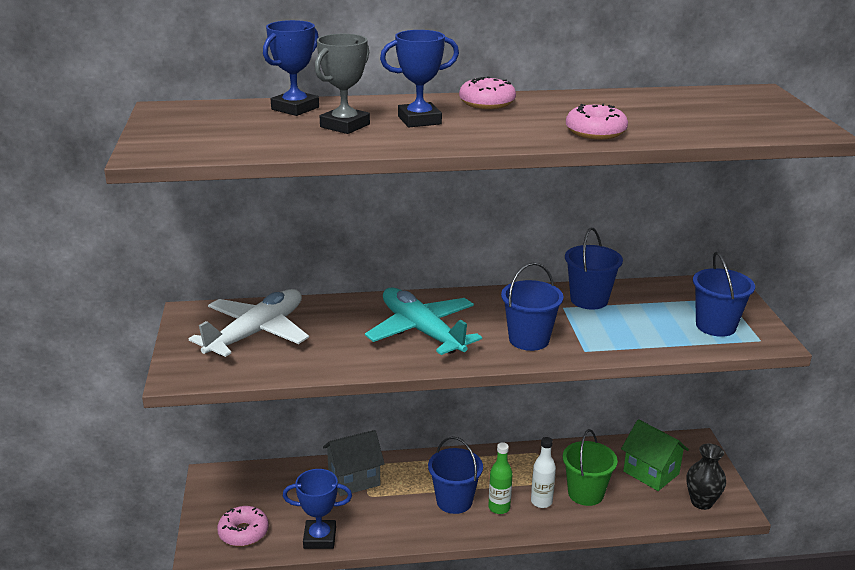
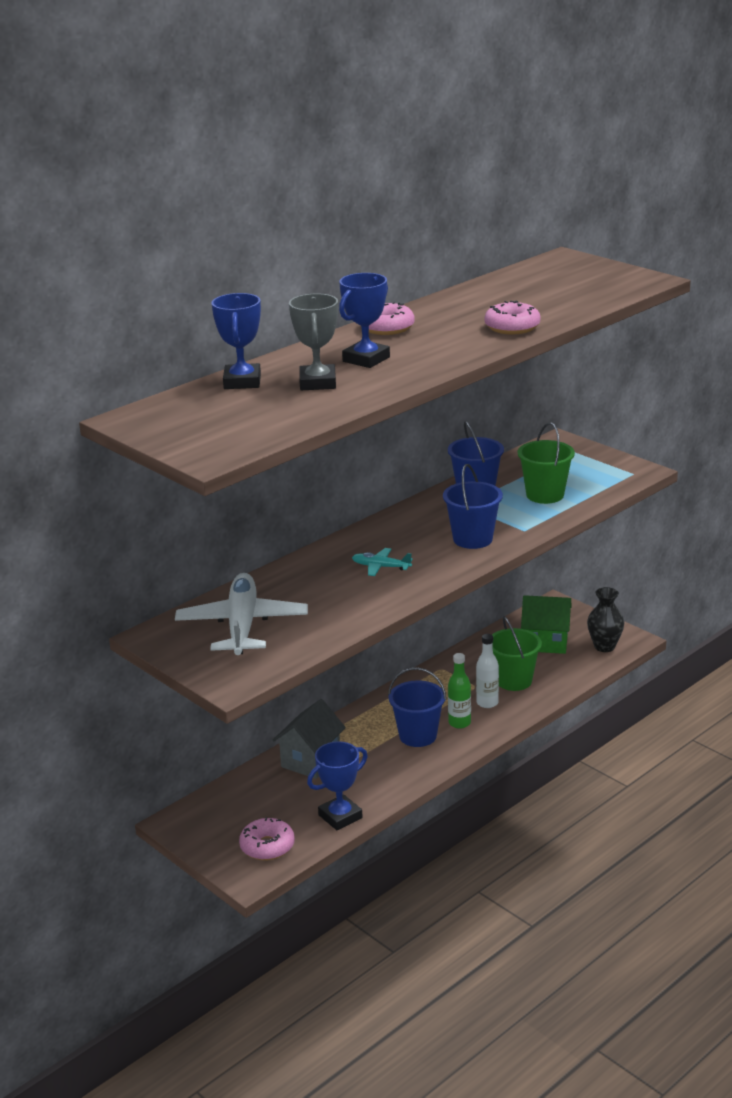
camera: 35 degrees left, 0 degrees up
turquoise plane [365,287,482,355] -> turquoise plane [352,548,413,576], size x0.45
blue bucket [693,252,755,337] -> none
none -> green bucket [518,422,575,504]

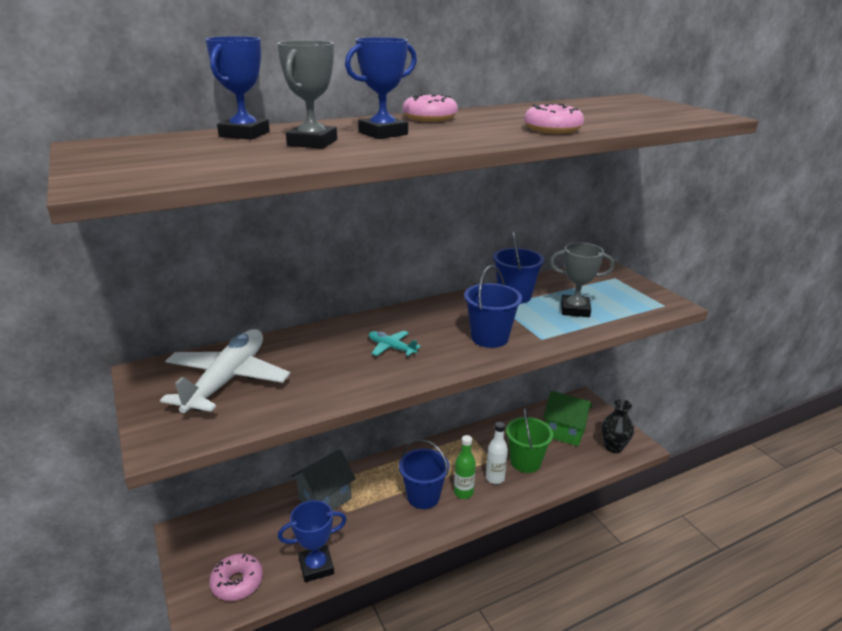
camera: 15 degrees right, 0 degrees up
green bucket [518,422,575,504] -> grey trophy [550,242,615,317]

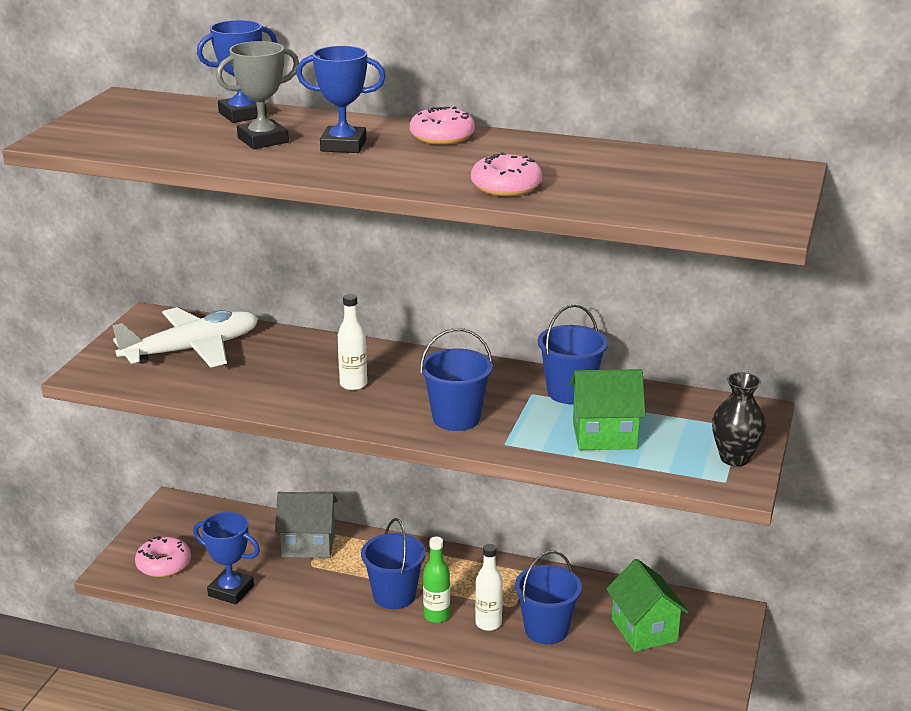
camera: 45 degrees right, 0 degrees up
turquoise plane [369,331,421,356] -> white bottle [338,294,367,390]
green bucket [506,407,553,473] -> blue bucket [515,551,582,644]
grey trophy [550,242,615,317] -> green house [570,369,646,450]
black vase [601,399,634,453] -> black vase moved to [712,372,766,466]

